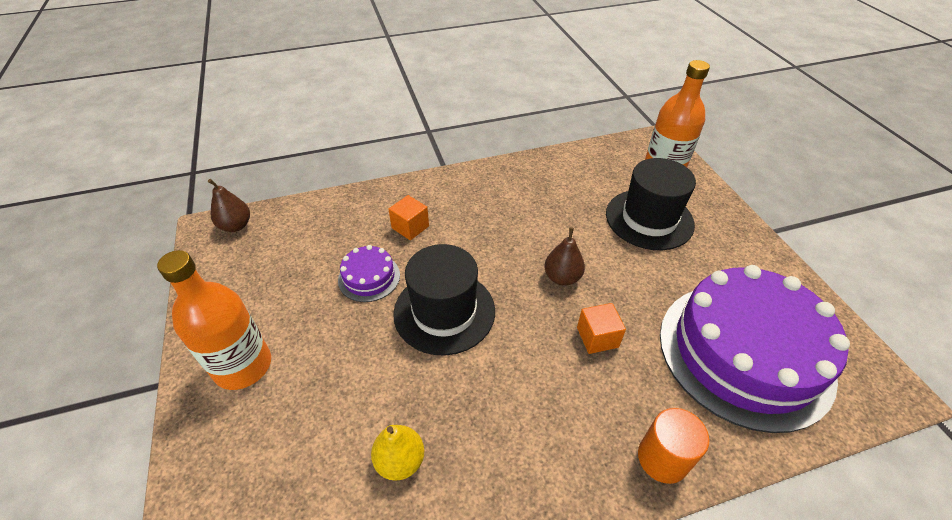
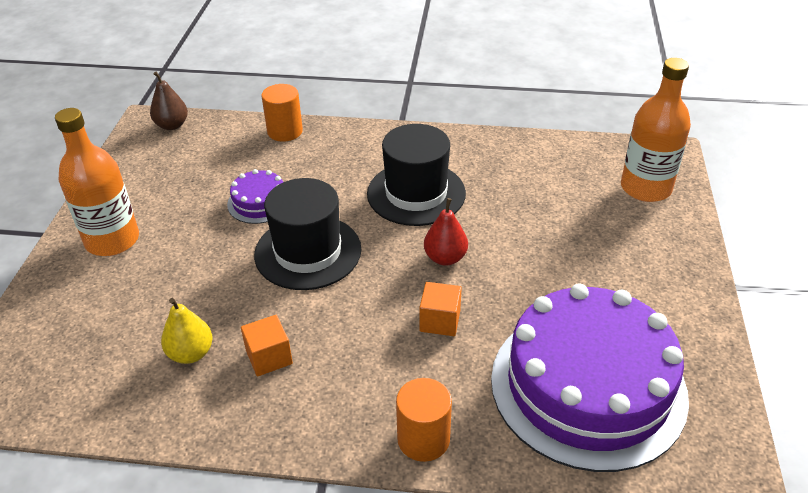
camera: 25 degrees right, 5 degrees down
orange cube [388,195,429,240] -> orange cube moved to [241,315,293,377]
brown pear [544,227,585,286] -> red pear [424,198,468,266]
black hat [606,158,696,250] -> black hat moved to [367,124,466,226]
none -> orange cylinder [262,84,303,142]

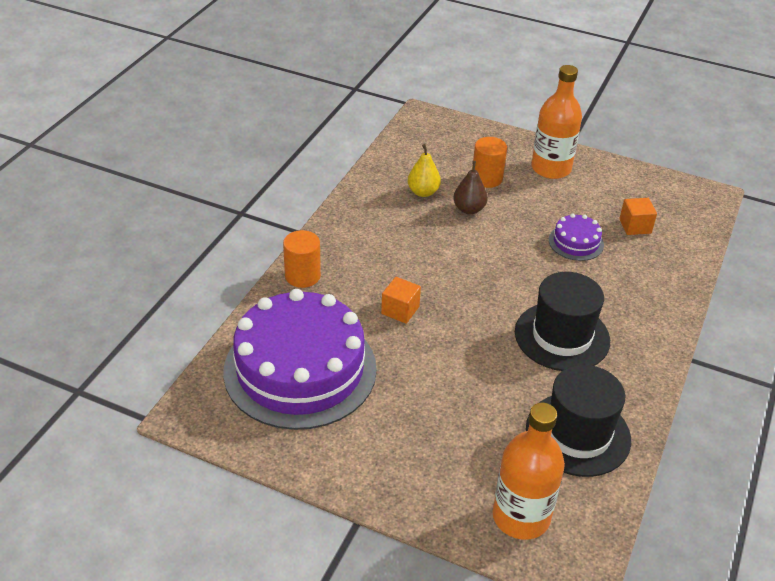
camera: 105 degrees right, 0 degrees up
brown pear [150,72,188,130] -> brown pear moved to [453,161,488,214]
orange cube [241,315,293,377] -> orange cube moved to [619,198,657,235]
black hat [254,178,361,290] -> black hat moved to [526,365,631,477]
orange cylinder [262,84,303,142] -> orange cylinder moved to [472,137,507,188]
red pear [424,198,468,266] -> none

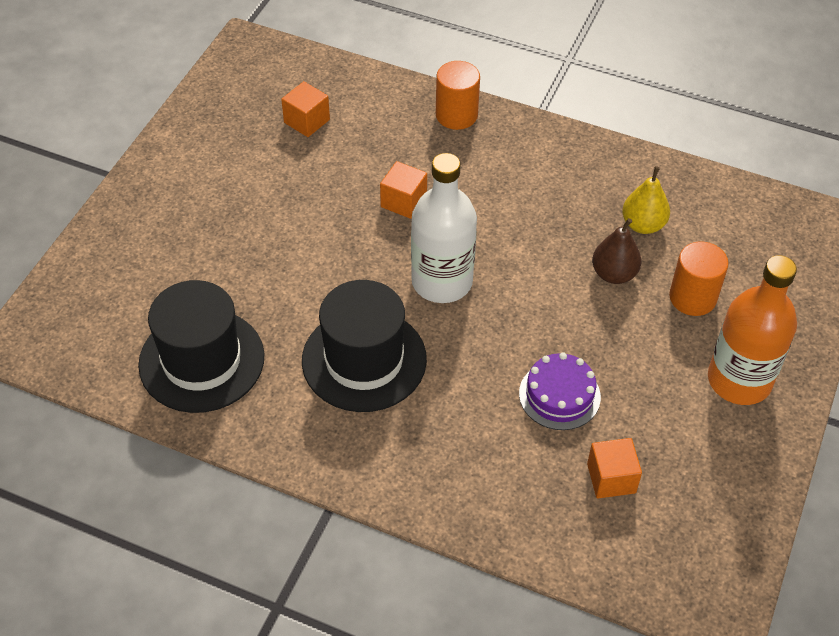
camera: 90 degrees right, 10 degrees up
purple cake [223,289,377,430] -> orange cube [281,81,330,137]
orange bottle [493,403,565,540] -> none
none -> white bottle [411,153,477,303]

